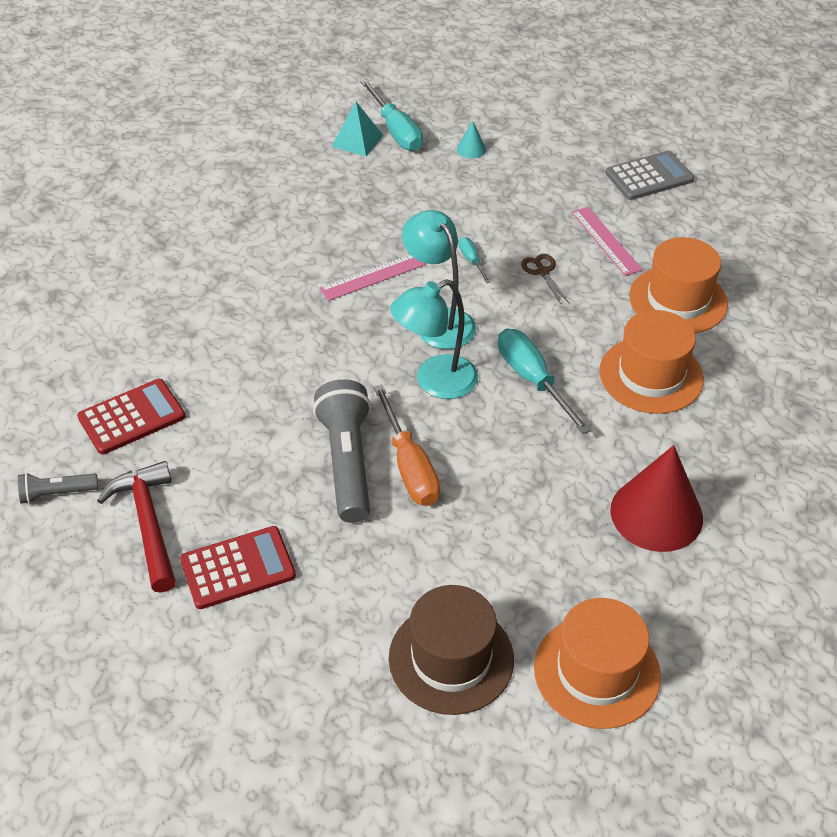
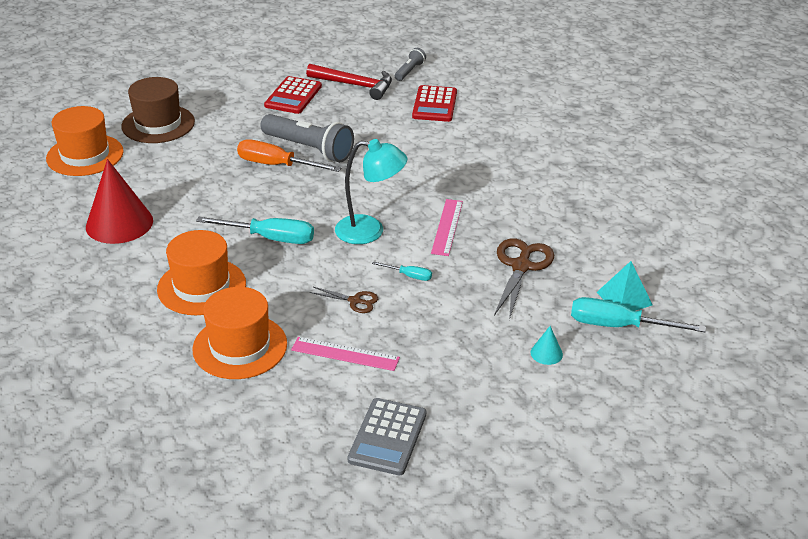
camera: 130 degrees right, 10 degrees down
turquoise lamp [390,279,478,399] -> none
none -> brown scissors [494,238,554,320]

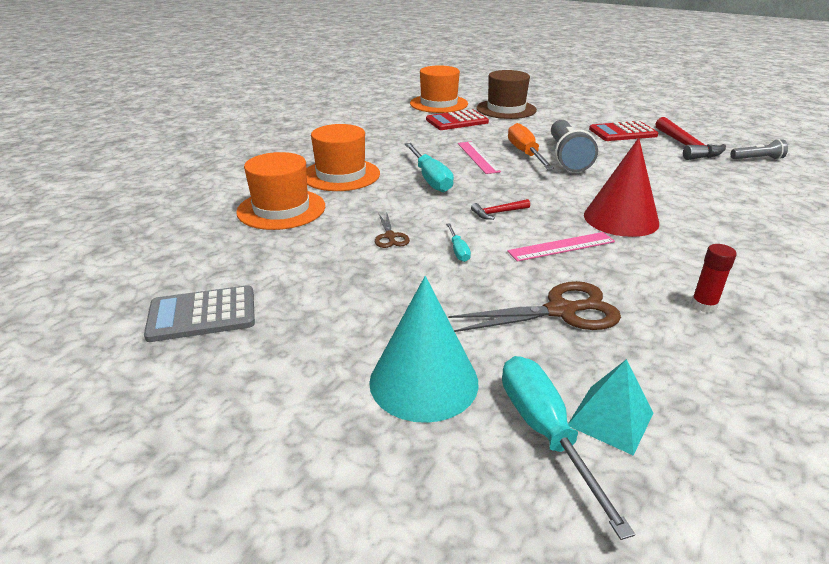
camera: 60 degrees right, 5 degrees down
red cone [86,159,153,244] -> red cone moved to [584,138,659,237]
pink ruler [291,337,400,371] -> pink ruler moved to [458,142,501,174]
turquoise lamp [335,139,407,244] -> red hammer [471,199,530,220]
red calculator [412,85,457,122] -> red calculator moved to [426,109,489,130]
turquoise cone [531,326,563,365] -> turquoise cone [369,276,479,423], size x2.36
none -> red glue stick [691,244,737,313]

